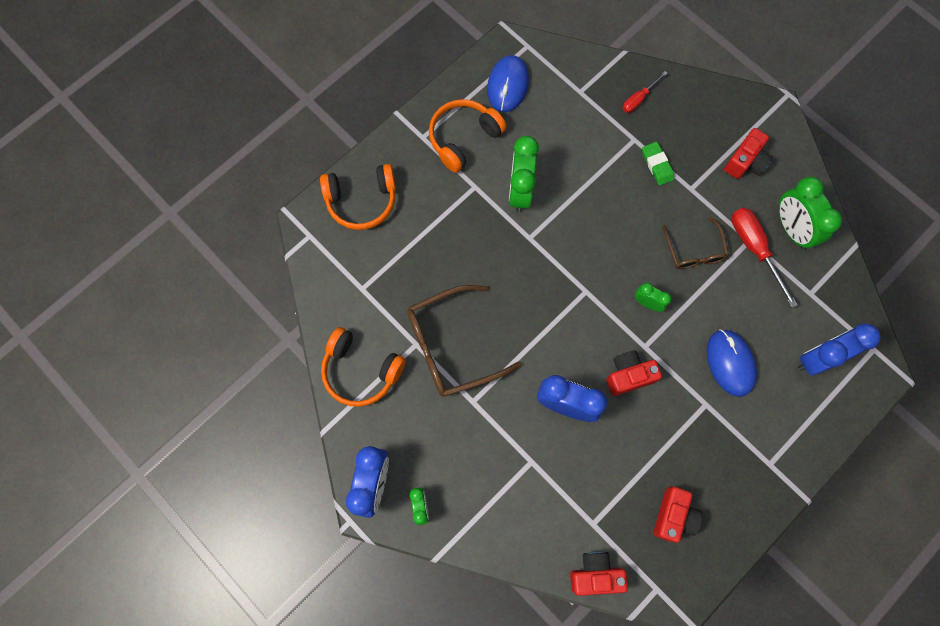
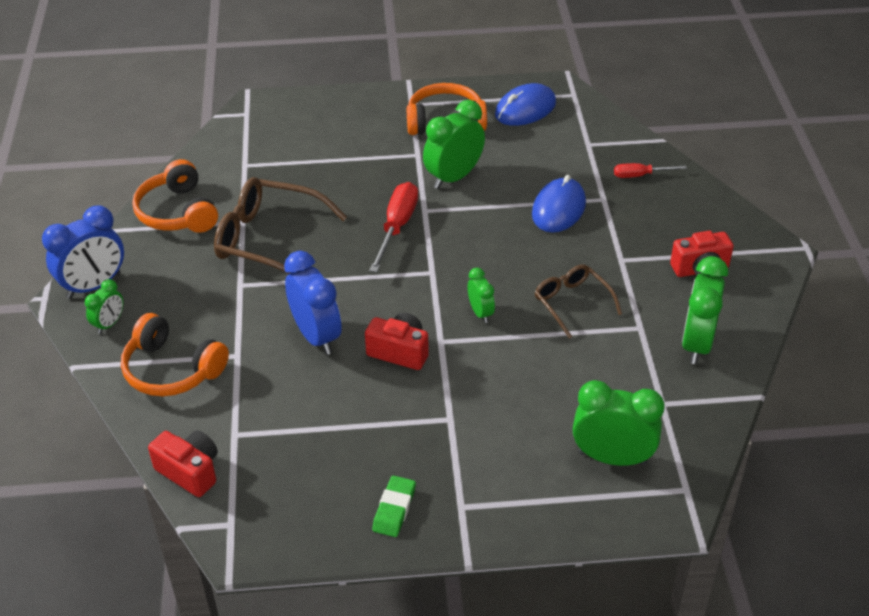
camera: 40 degrees right, 30 degrees down
orange headphones [320,164,396,230] -> orange headphones moved to [121,313,229,396]
green eraser [642,142,674,186] -> green eraser moved to [372,476,416,537]
red camera [653,487,703,543] -> none
brown glasses [662,217,729,269] -> brown glasses turned 120 degrees clockwise [534,264,622,339]
blue mouse [707,329,757,397] -> blue mouse moved to [532,175,586,233]
red screwdriver [732,208,798,308] -> red screwdriver moved to [369,182,418,272]
blue clock [798,323,881,376] -> green clock [573,380,665,466]

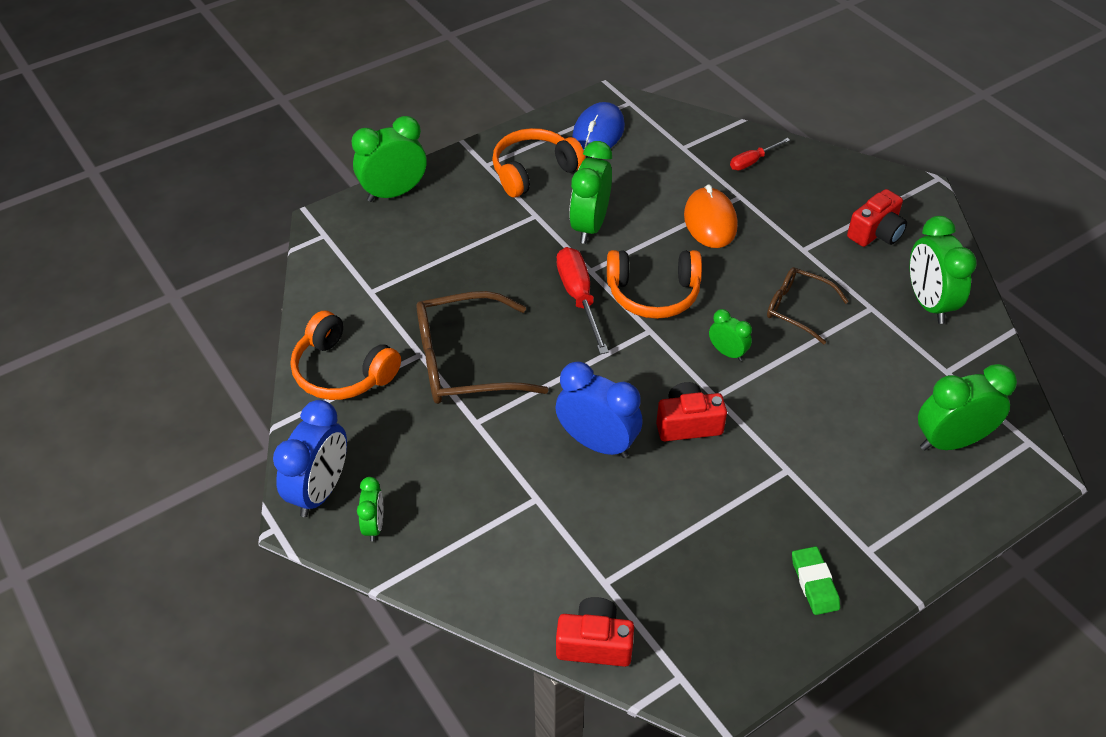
camera: 30 degrees left, 5 degrees up
orange headphones [121,313,229,396] -> orange headphones moved to [607,250,702,319]
blue mouse [532,175,586,233] -> orange mouse [684,184,738,248]
none -> green clock [351,116,426,202]

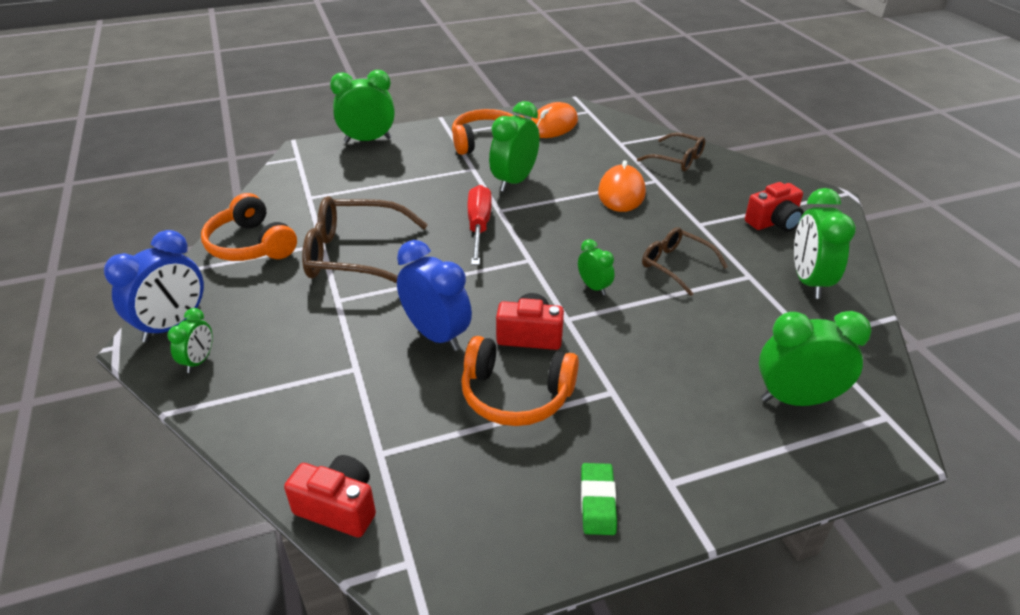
camera: 15 degrees right, 10 degrees down
blue mouse [572,102,625,150] -> orange mouse [531,102,578,138]
orange headphones [607,250,702,319] -> orange headphones moved to [461,336,579,426]
red screwdriver [730,138,790,170] -> brown glasses [637,133,705,171]

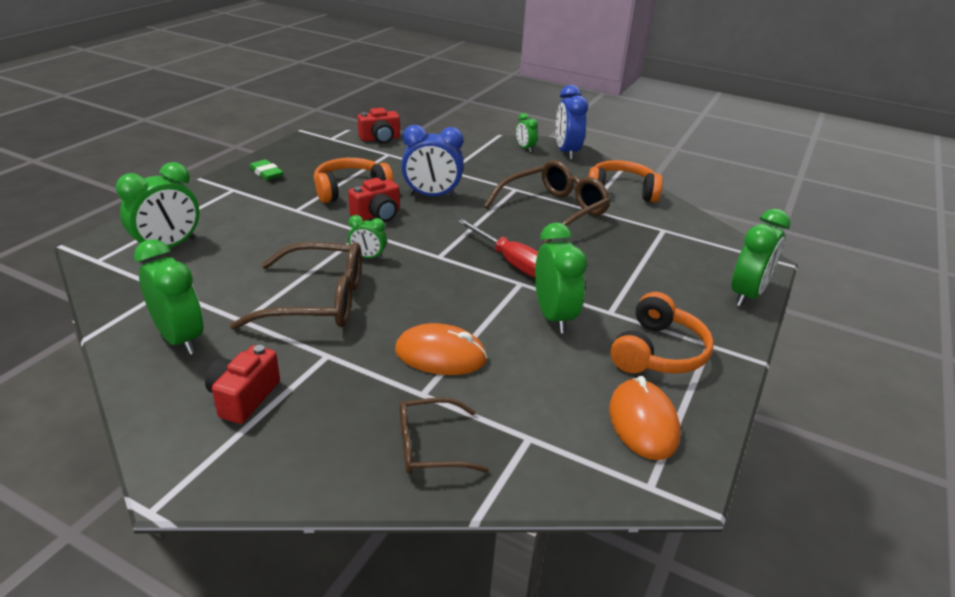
camera: 135 degrees right, 5 degrees down
orange mouse [598,160,646,212] -> orange mouse turned 45 degrees counterclockwise [395,323,488,375]
brown glasses [642,227,728,296] -> brown glasses [230,242,362,330], size x1.71

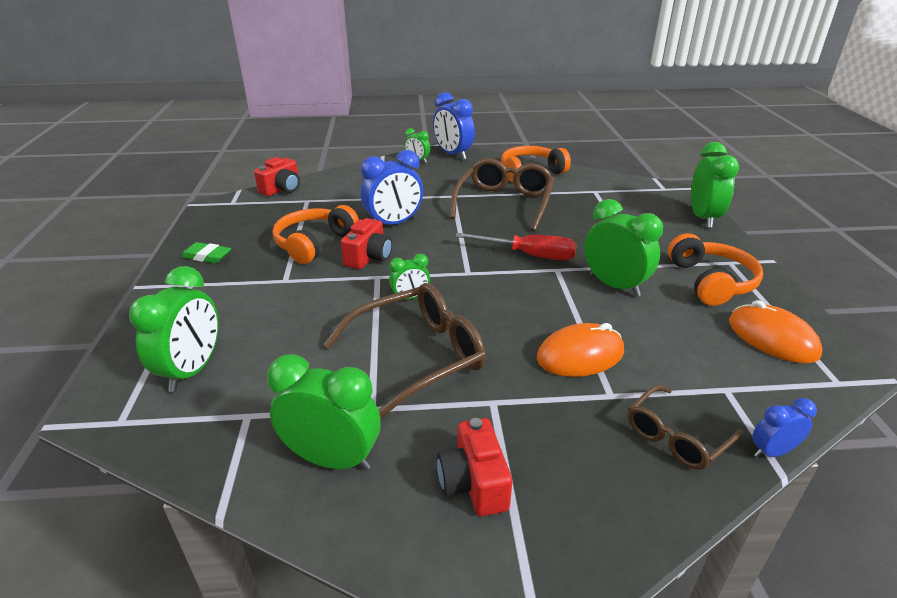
camera: 30 degrees left, 0 degrees up
none -> blue clock [752,398,817,458]

